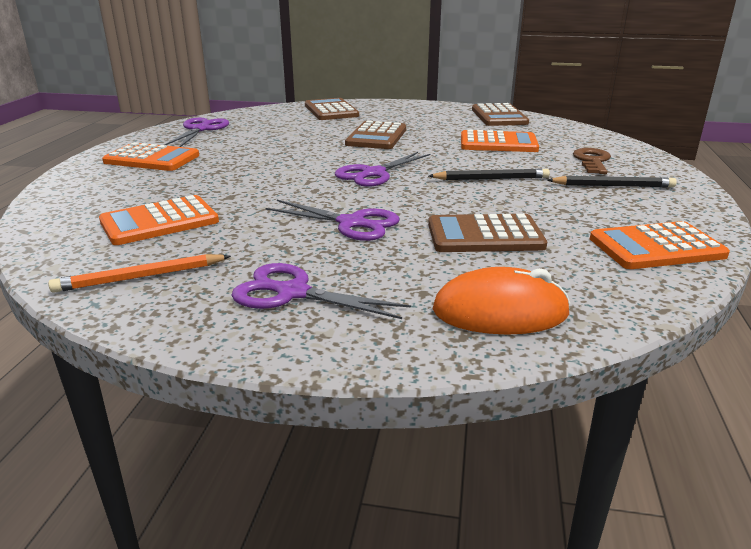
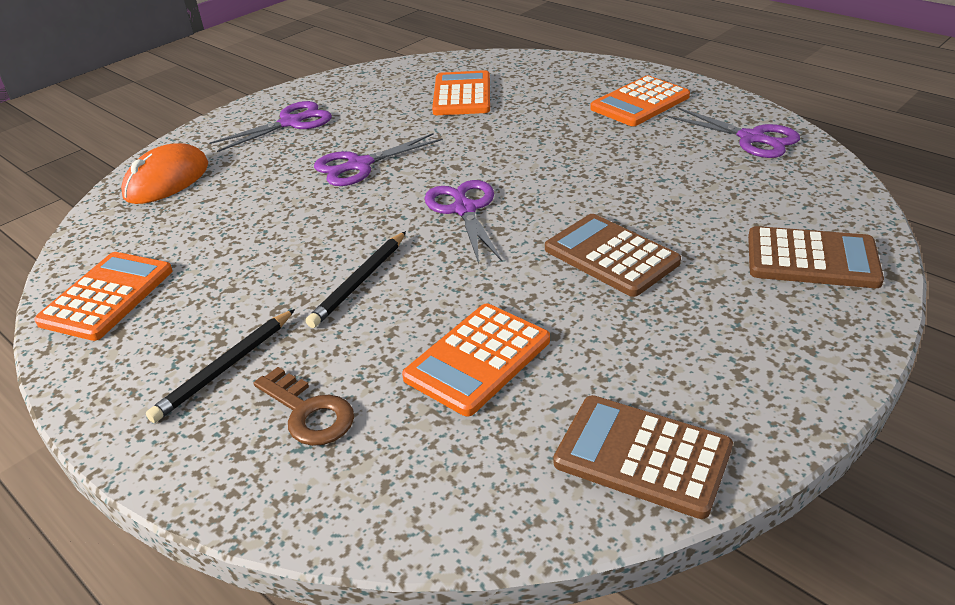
camera: 125 degrees right, 10 degrees up
orange pencil [48,254,231,293] -> none
brown calculator [428,214,547,252] -> none

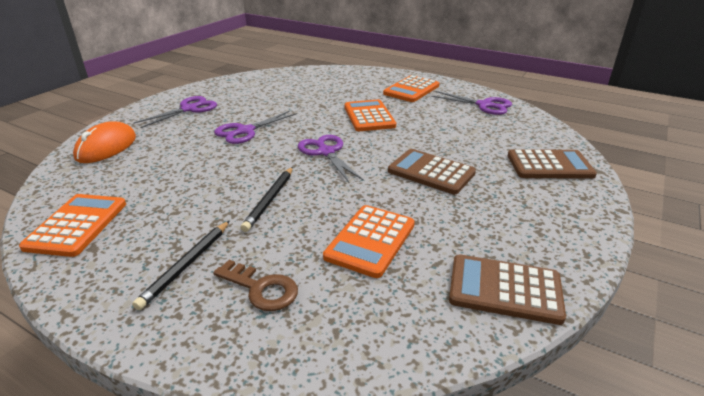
camera: 15 degrees left, 5 degrees down
orange calculator [432,70,490,115] -> orange calculator moved to [344,100,396,131]

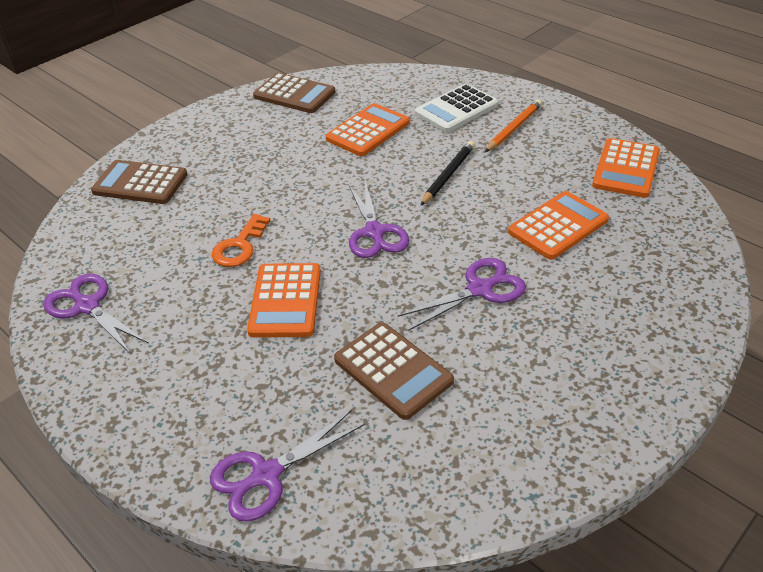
camera: 165 degrees left, 10 degrees up
orange mouse [73,121,136,163] -> none
black pencil [132,221,230,310] -> orange pencil [485,99,542,152]
purple scissors [133,96,217,128] -> purple scissors moved to [210,410,365,522]
brown key [213,260,298,311] -> white calculator [415,84,499,132]
orange calculator [383,75,439,102] -> orange calculator moved to [508,191,609,260]
brown calculator [388,149,476,194] -> brown calculator moved to [334,322,454,420]
none -> orange key [212,214,271,267]

